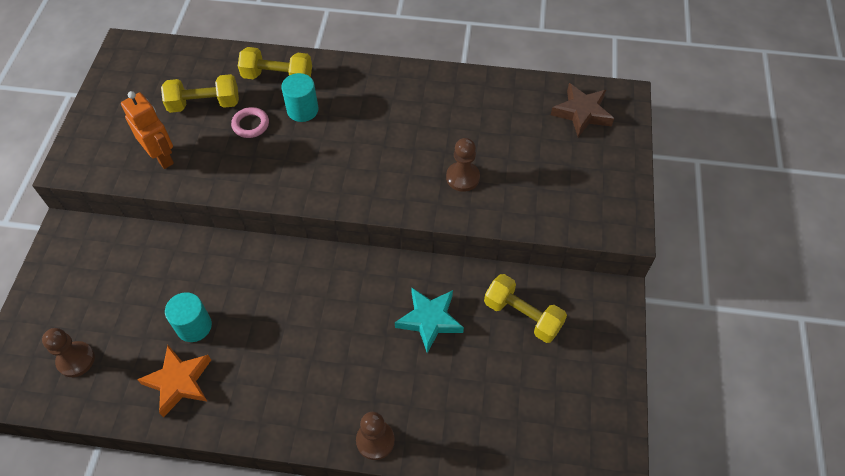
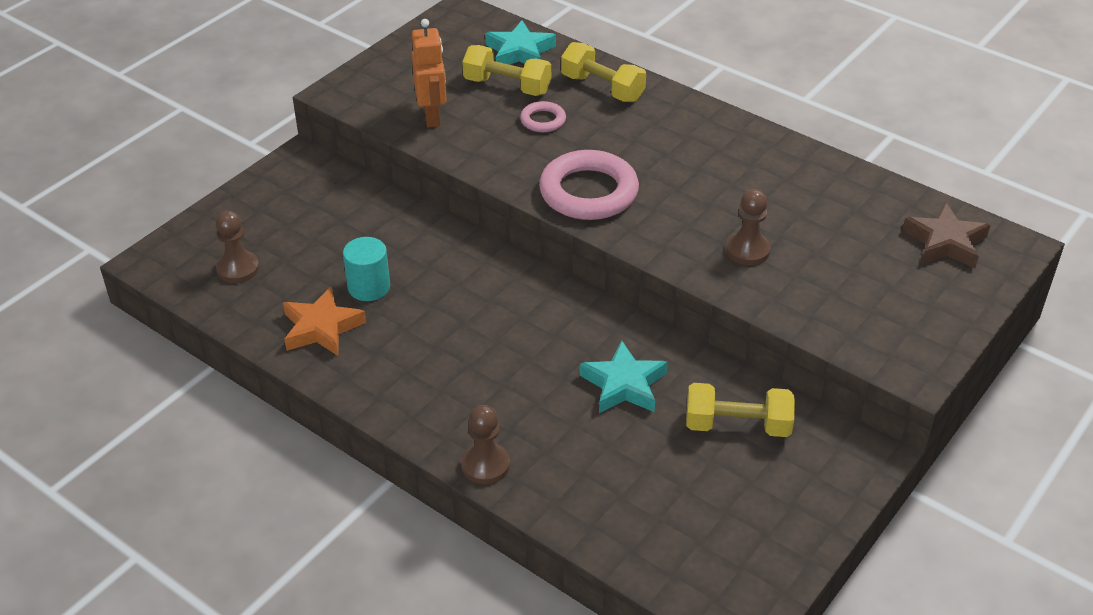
camera: 30 degrees right, 15 degrees down
turquoise cylinder [281,73,319,122] -> none
yellow dumbbell [484,274,567,343] -> yellow dumbbell turned 60 degrees counterclockwise [686,383,795,437]
none -> turquoise star [485,20,556,65]
none -> pink ring [539,150,639,220]

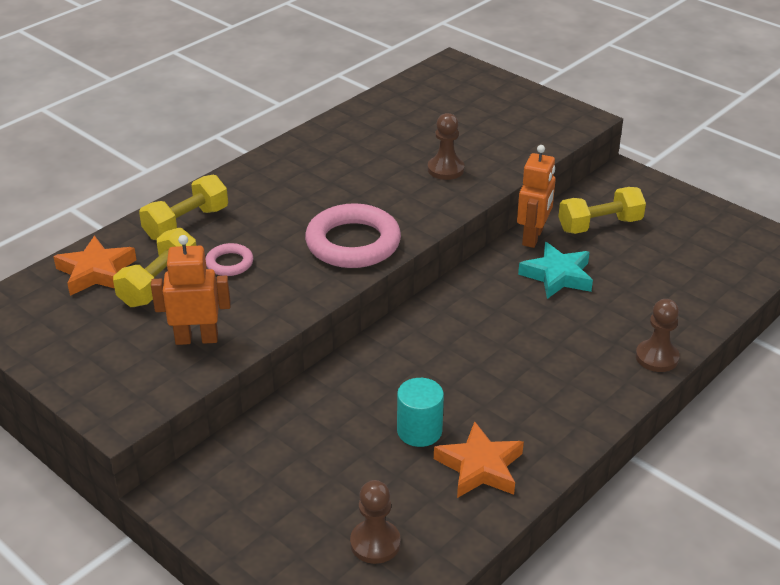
camera: 85 degrees left, 5 degrees down
turquoise star [485,20,556,65] -> orange star [53,235,137,296]
yellow dumbbell [686,383,795,437] -> yellow dumbbell turned 60 degrees clockwise [558,187,646,234]
brown star [902,202,991,268] -> none
none -> orange robot [517,145,556,248]

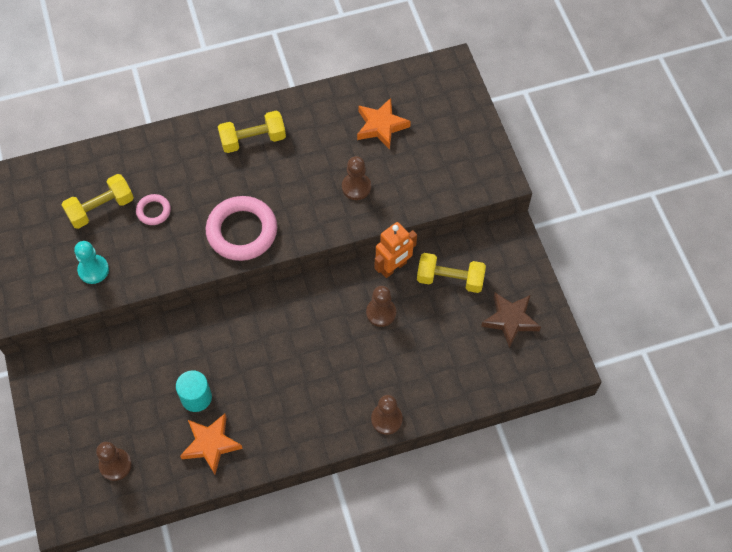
camera: 30 degrees right, 25 degrees up
orange star [53,235,137,296] -> orange star moved to [357,98,411,150]
yellow dumbbell [139,175,228,240] -> yellow dumbbell moved to [218,111,286,153]
orange robot [151,235,231,345] -> turquoise pawn [74,241,109,284]
turquoise star [518,242,593,299] -> brown pawn [366,286,396,327]
none -> brown star [481,292,541,348]

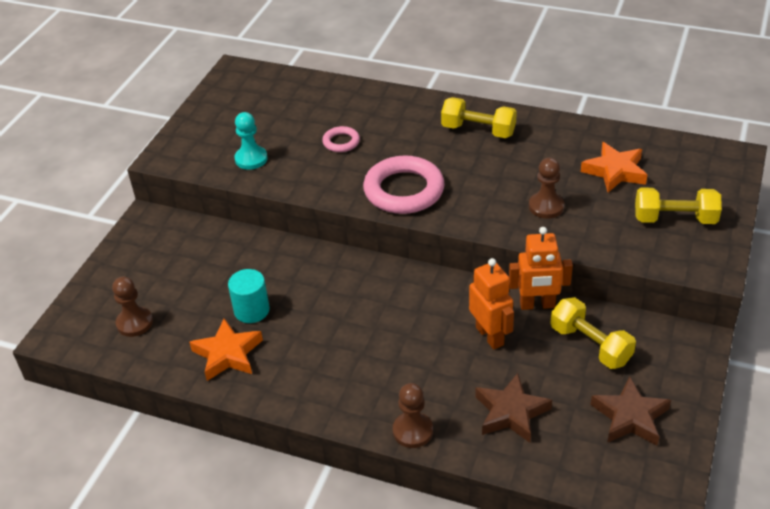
camera: 40 degrees right, 20 degrees down
yellow dumbbell [62,174,134,229] -> yellow dumbbell moved to [635,187,722,224]
brown pawn [366,286,396,327] -> orange robot [469,258,514,349]
none -> brown star [475,373,552,443]

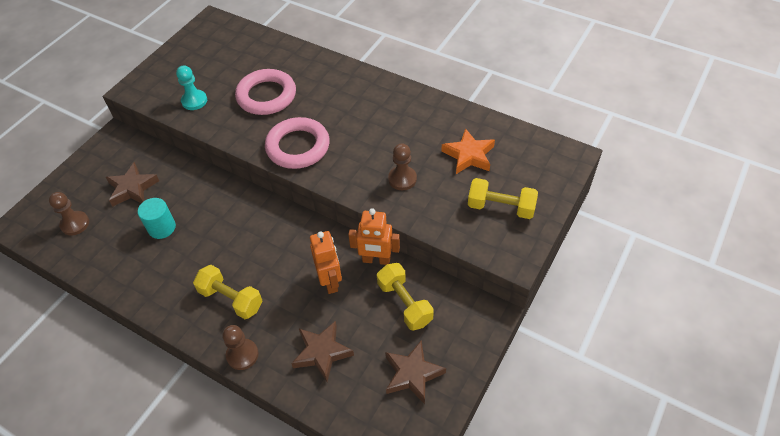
camera: 10 degrees right, 10 degrees up
orange star [189,318,263,381] -> none
pink ring [322,126,360,152] -> pink ring [235,69,296,115], size x2.04
yellow dumbbell [441,97,517,138] -> yellow dumbbell moved to [193,265,262,319]
none -> brown star [106,162,159,206]

